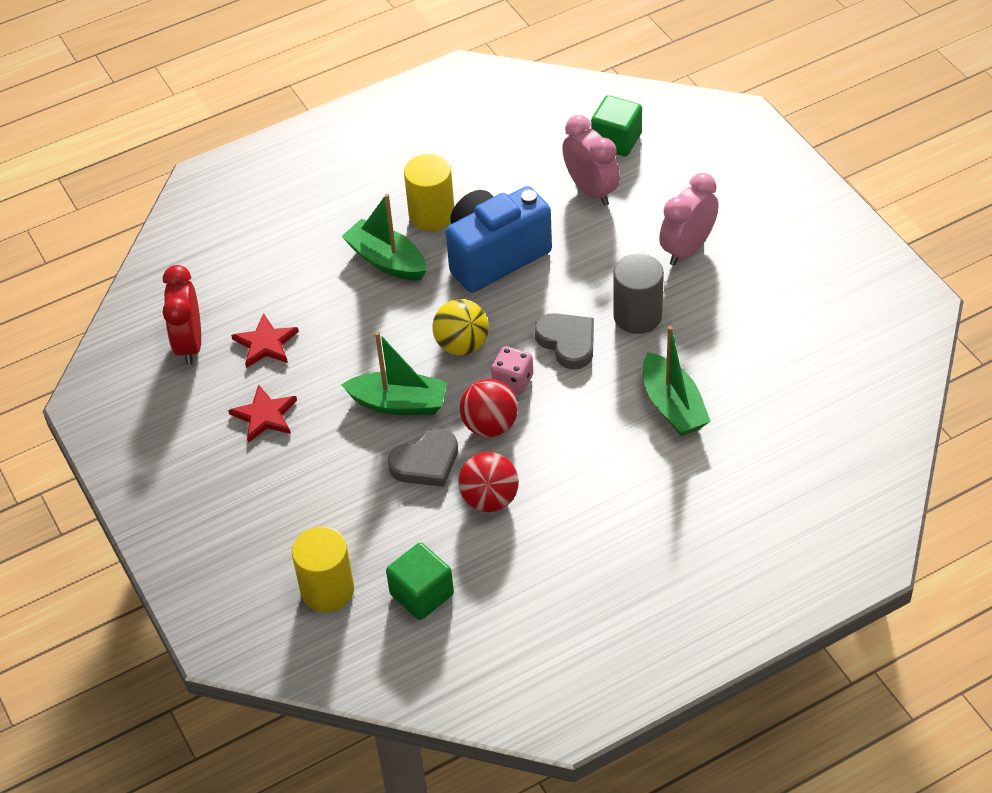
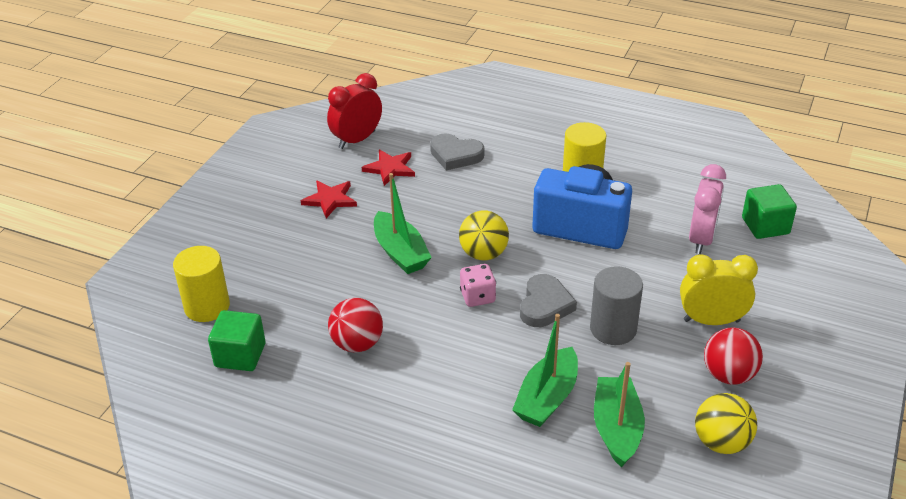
camera: 50 degrees right, 10 degrees down
green boat [342,194,427,280] -> green boat moved to [594,362,645,468]
grey heart [388,428,458,487] -> grey heart moved to [430,133,484,170]
red ball [460,379,518,437] -> red ball moved to [704,328,763,385]
pink clock [659,173,718,266] -> yellow clock [680,254,758,325]
none -> yellow ball [695,393,757,454]

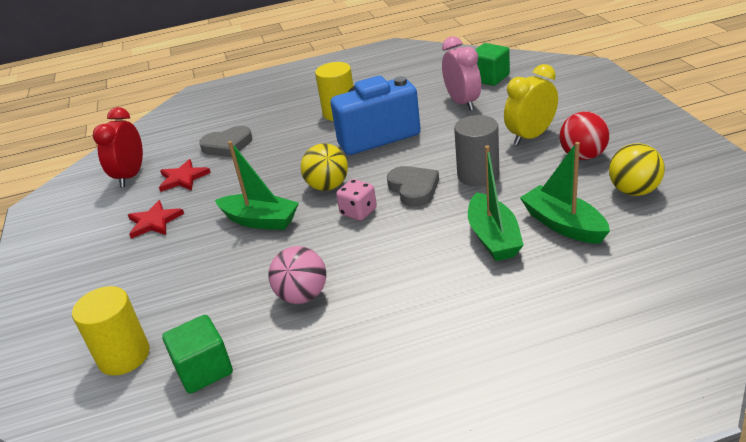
camera: 35 degrees left, 5 degrees down
red ball [328,298,383,353] -> pink ball [269,246,326,304]

